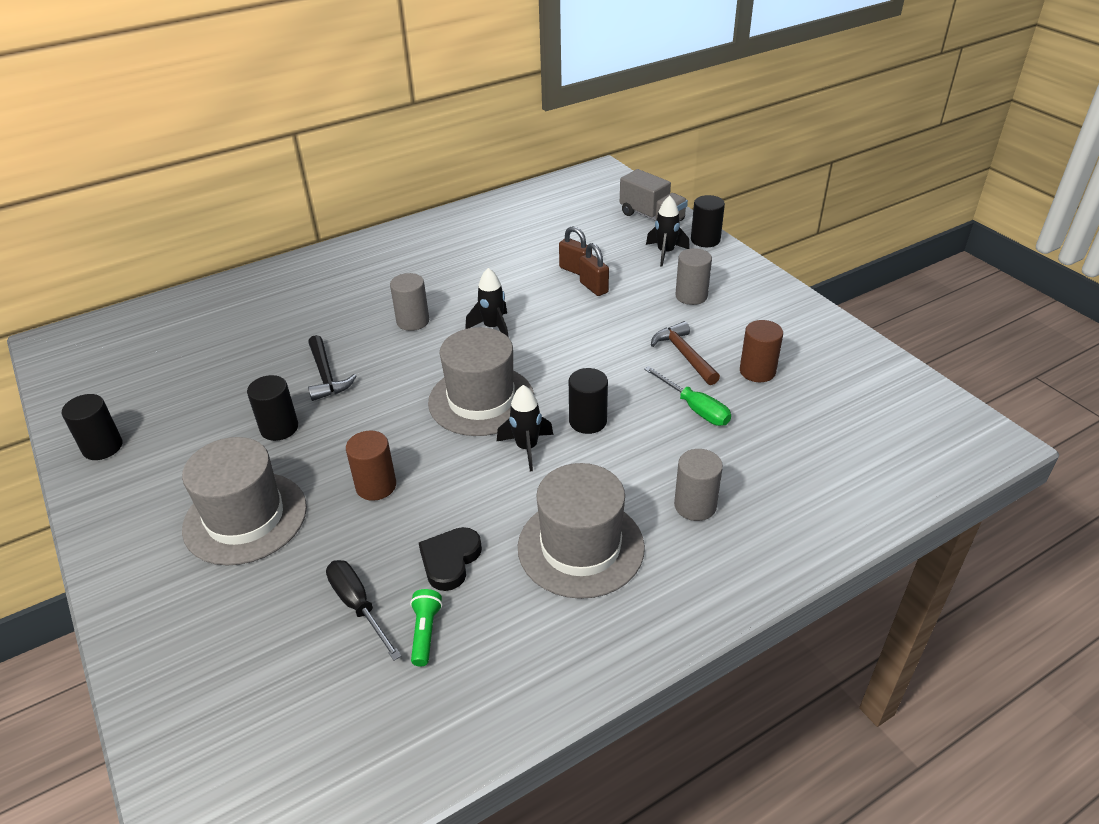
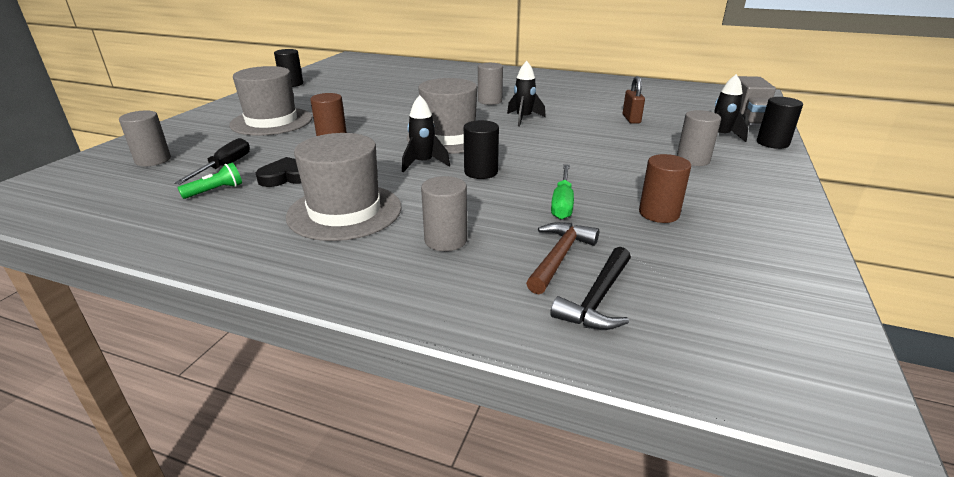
camera: 50 degrees right, 10 degrees down
black cylinder [247,375,298,441] -> none
black hammer [308,335,357,401] -> black hammer moved to [550,247,631,330]
brown padlock [580,243,609,296] -> none
brown hammer [651,321,720,385] -> brown hammer moved to [526,222,599,294]
none -> grey cylinder [119,110,171,166]

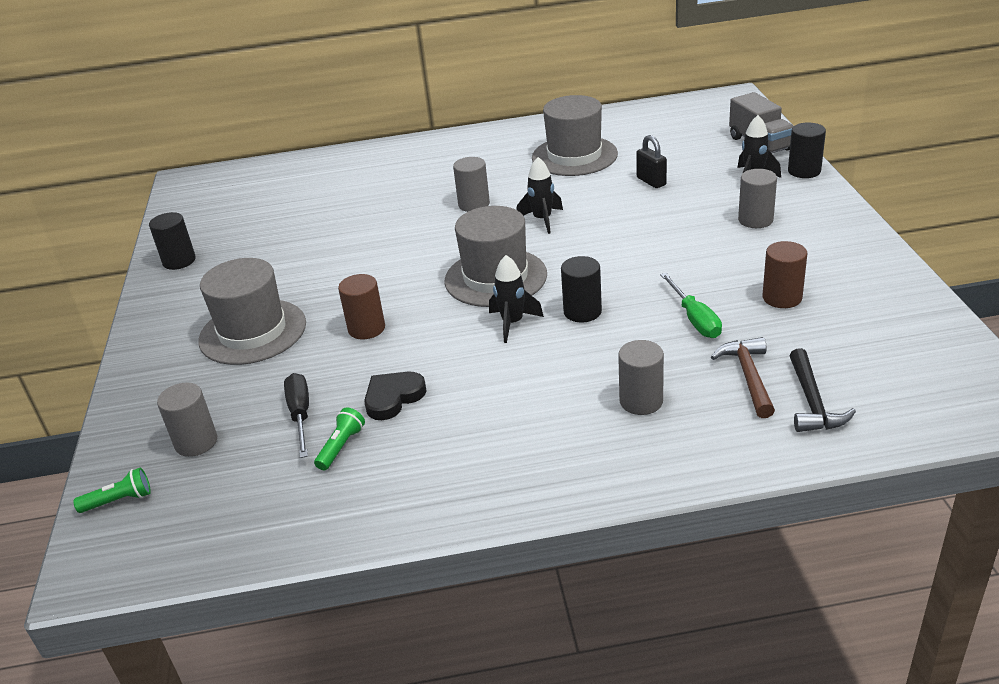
camera: 25 degrees left, 5 degrees up
grey hat [286,133,402,241] -> grey hat moved to [532,95,618,176]
brown padlock [623,76,645,124] -> black padlock [636,135,667,188]
none -> green flashlight [73,468,151,513]

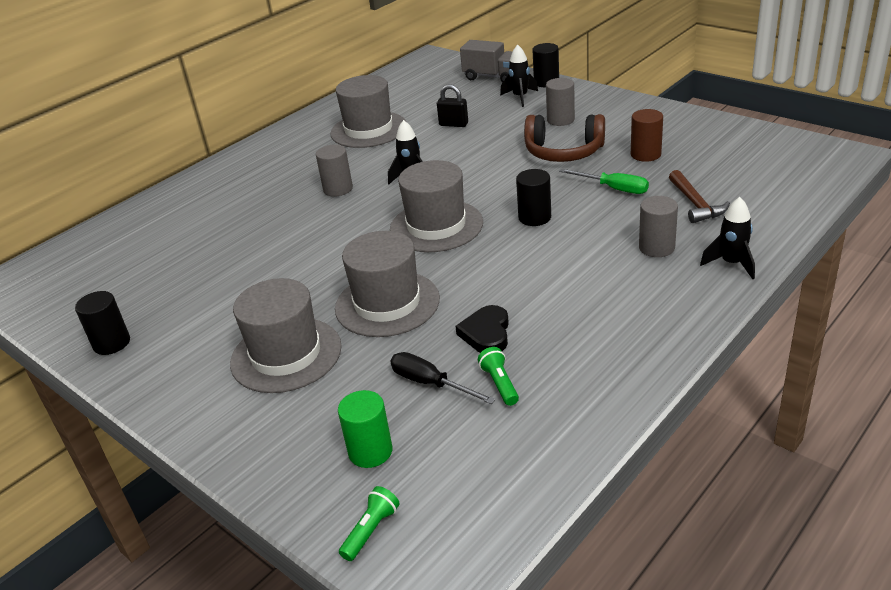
camera: 40 degrees left, 0 degrees up
grey cylinder [157,383,217,457] -> green cylinder [338,390,393,468]
brown cylinder [338,274,385,340] -> grey hat [335,231,440,337]
black rocket [489,255,544,343] -> black rocket moved to [700,197,755,279]
brown hammer [711,337,775,418] -> brown hammer turned 150 degrees counterclockwise [669,170,730,223]
black hammer [790,348,856,432] -> none
none -> brown headphones [524,114,605,162]

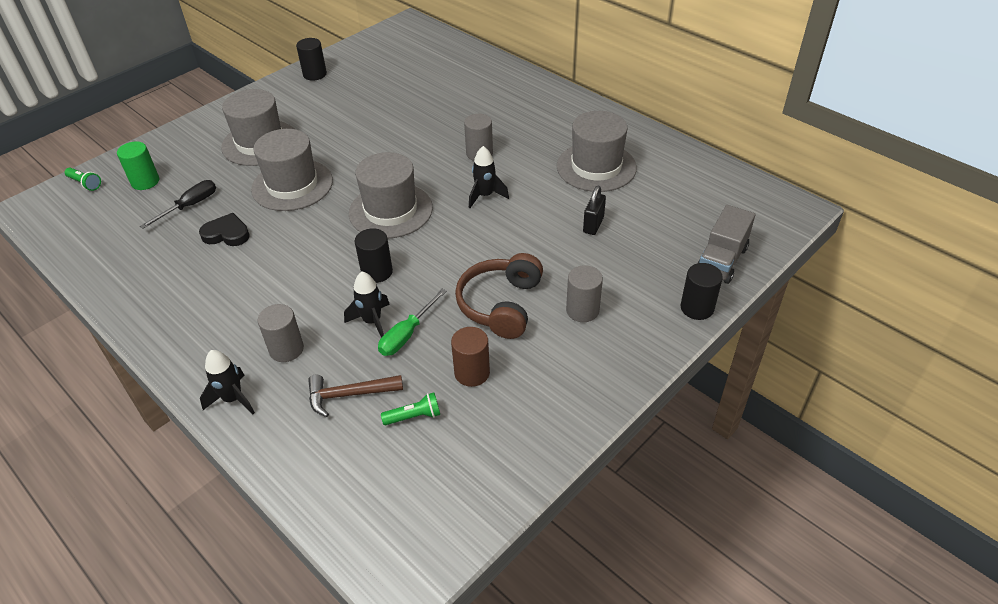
camera: 90 degrees right, 10 degrees up
green flashlight [478,347,519,406] -> green flashlight moved to [381,393,440,425]
black rocket [500,45,538,107] -> black rocket moved to [344,272,390,338]

